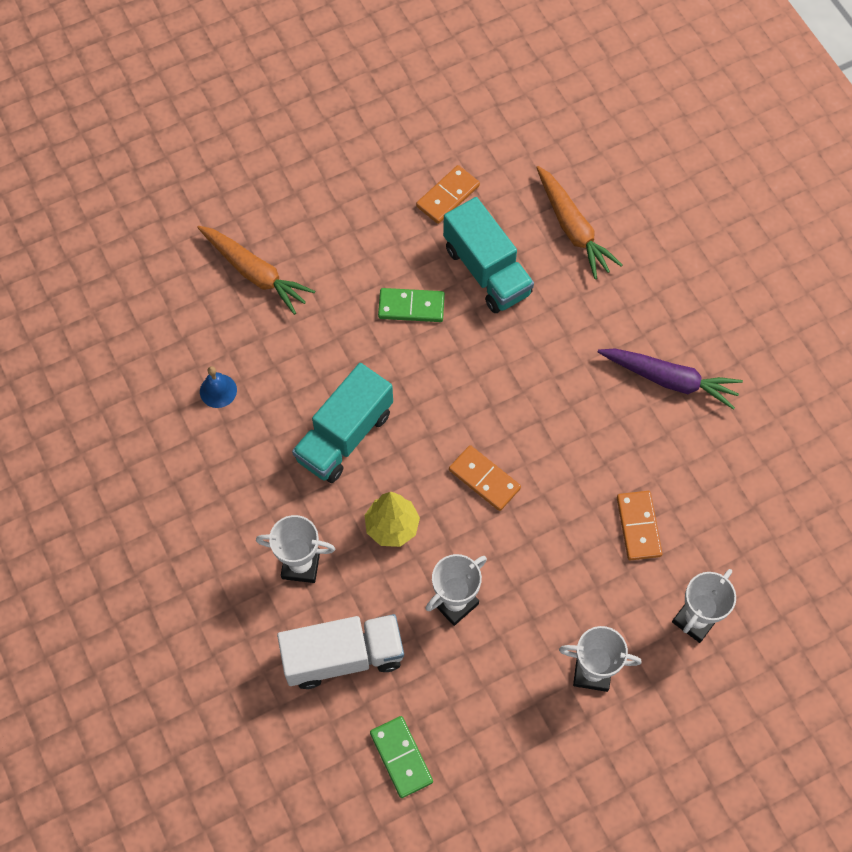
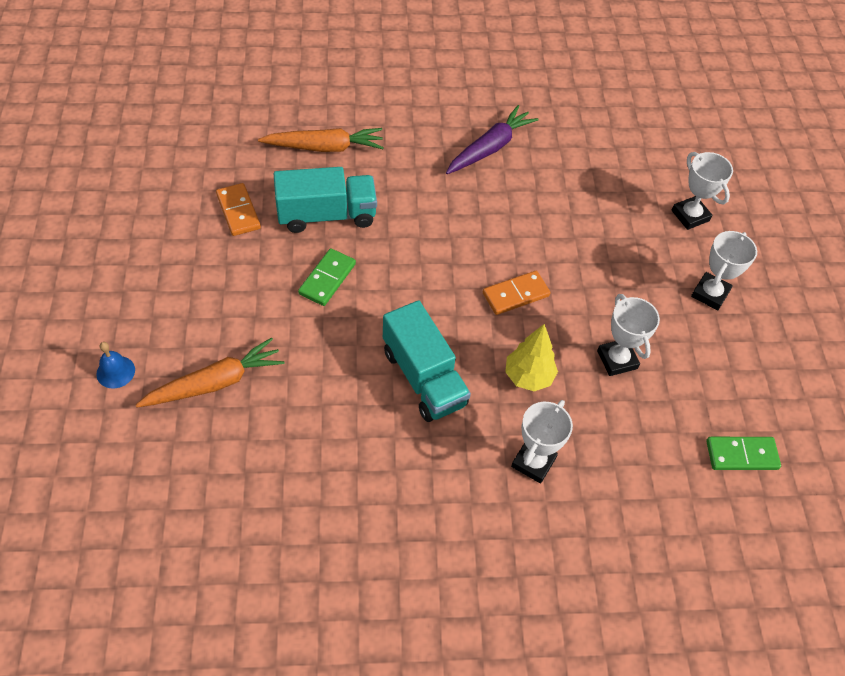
camera: 70 degrees left, 10 degrees down
blue bell [200,366,237,408] -> blue bell moved to [96,342,135,389]
white truck [277,614,404,689] -> none
orange domino [617,491,662,560] -> none

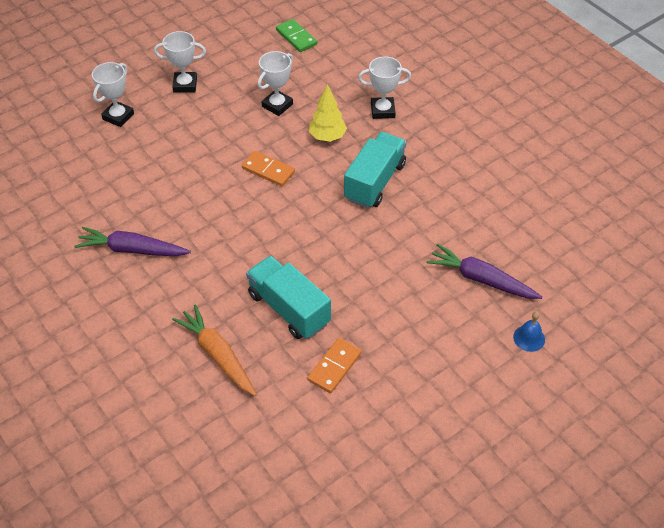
camera: 120 degrees left, 5 degrees down
orange carrot [136,337,285,407] -> purple carrot [427,244,542,299]
green domino [298,248,356,306] -> none

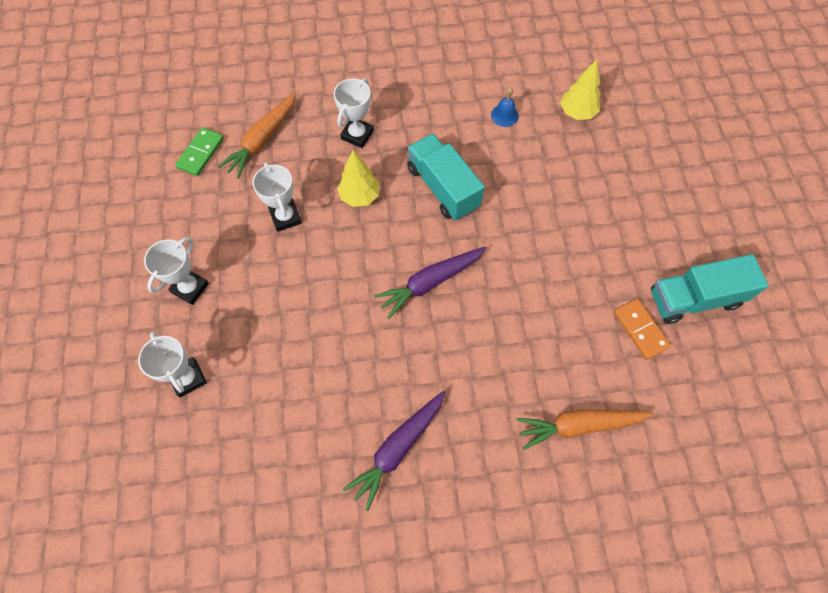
camera: 60 degrees left, 15 degrees up
orange domino [242,151,295,186] -> none
turquoise truck [246,256,331,339] -> turquoise truck moved to [651,254,769,324]
green domino [276,19,317,52] -> green domino turned 60 degrees counterclockwise [175,127,224,176]
purple carrot [427,244,542,299] -> purple carrot moved to [374,247,486,319]
blue bell [513,311,545,352] -> blue bell moved to [491,87,519,127]
none -> orange carrot [218,94,296,179]
none -> yellow tree [560,60,601,120]

